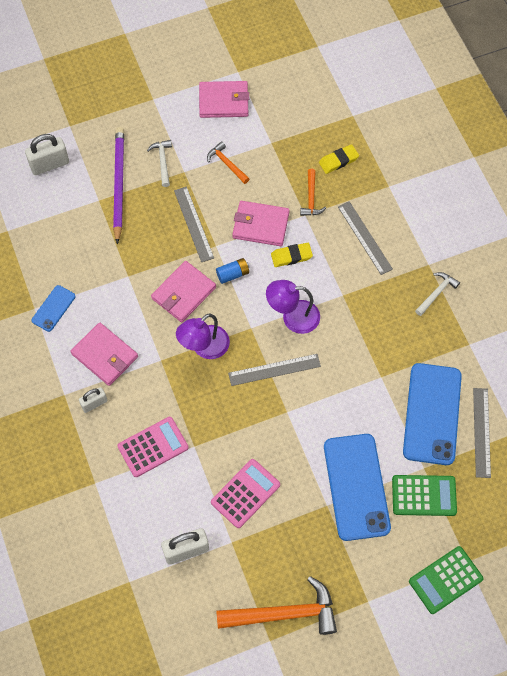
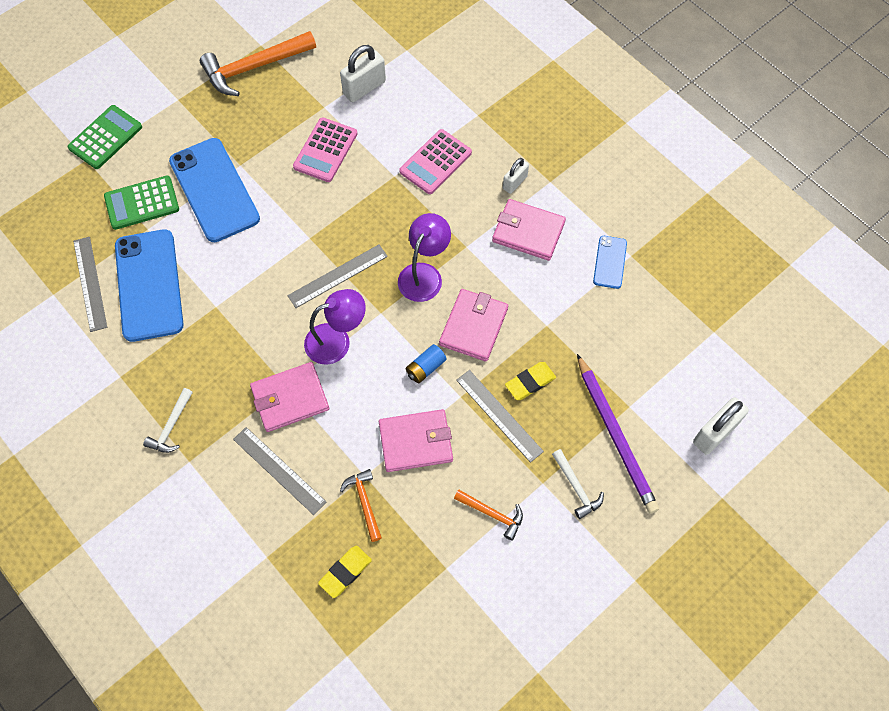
camera: 160 degrees right, 0 degrees up
pink wallet [199,81,249,118] -> pink wallet moved to [250,362,329,432]
yellow eraser [271,243,313,267] -> yellow eraser moved to [505,362,556,400]

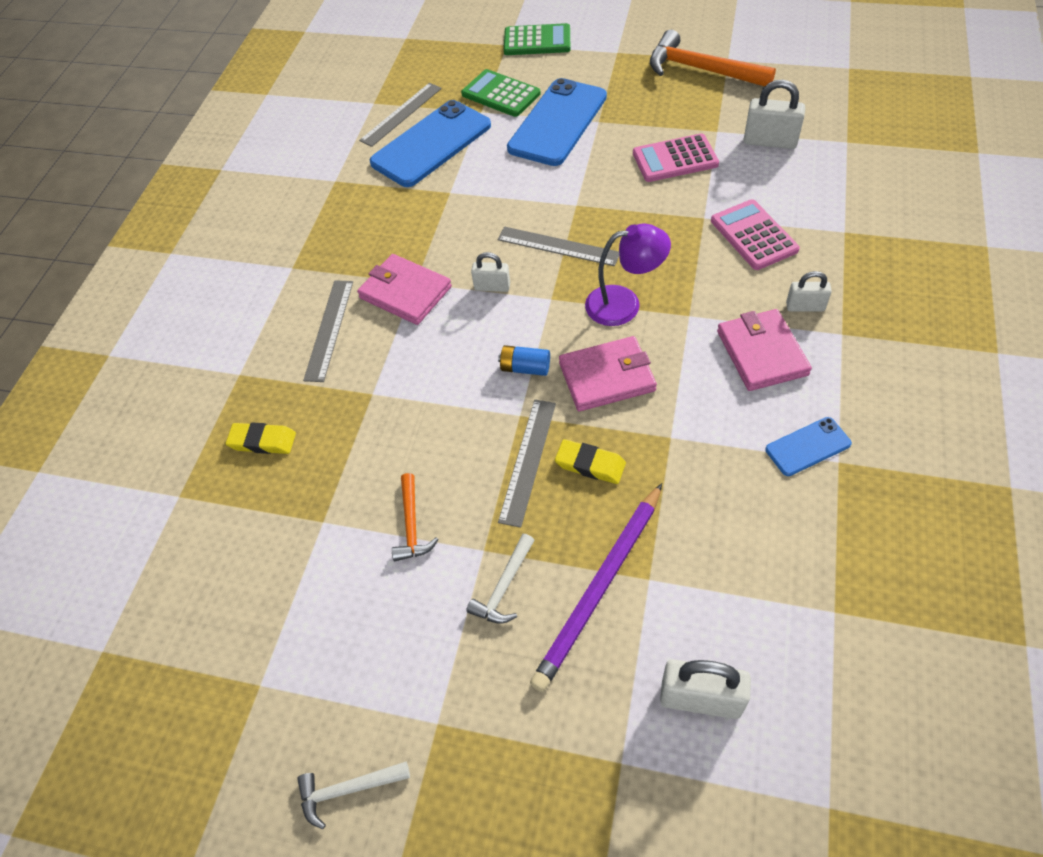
camera: 60 degrees right, 10 degrees down
white hammer [143,388,193,453] -> white hammer moved to [297,761,410,829]
purple lamp [304,289,366,364] -> white padlock [471,252,510,292]
orange hammer [340,469,382,542] -> none
pink wallet [379,409,453,472] -> none
pink calculator [399,129,472,194] -> pink calculator turned 60 degrees clockwise [711,199,800,270]

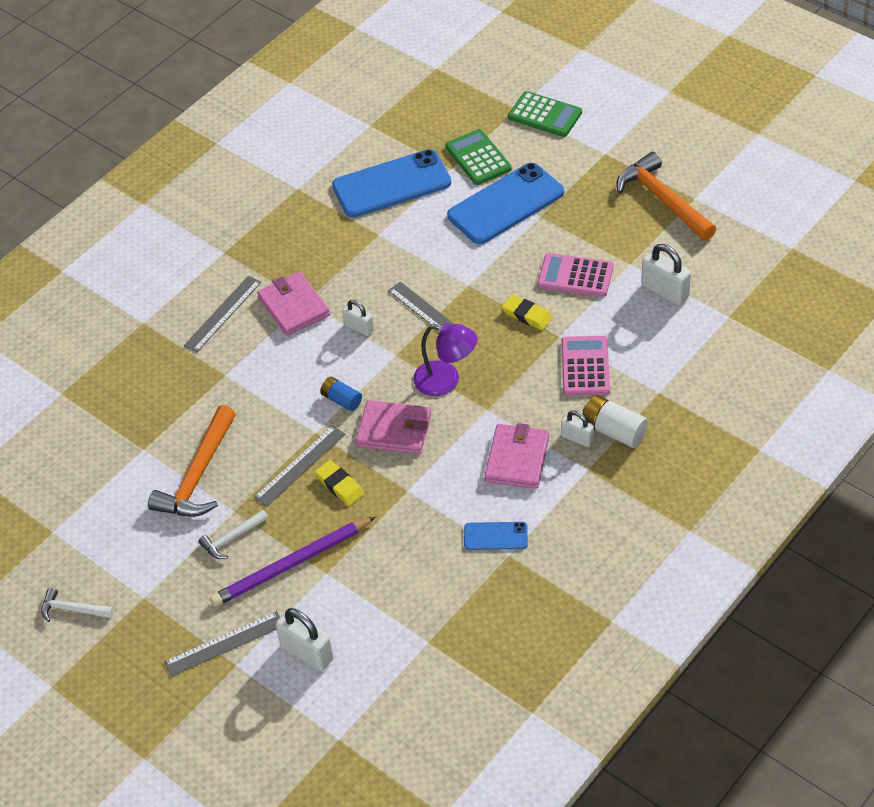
camera: 25 degrees right, 5 degrees down
yellow eraser [226,422,296,454] -> yellow eraser moved to [502,295,553,330]
grey ruler [359,83,442,147] -> grey ruler moved to [164,611,280,677]
orange hammer [392,473,439,561] -> orange hammer [148,405,236,517], size x1.93
none -> white battery [583,395,648,448]

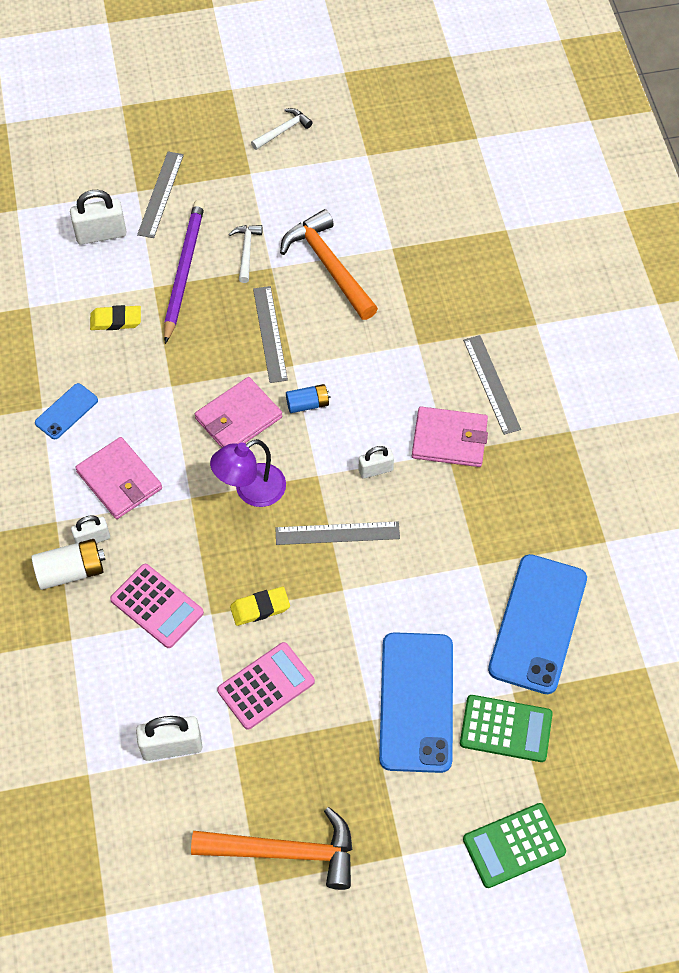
camera: 125 degrees right, 10 degrees up
yellow eraser [315,460,364,506] -> yellow eraser moved to [90,305,141,330]

